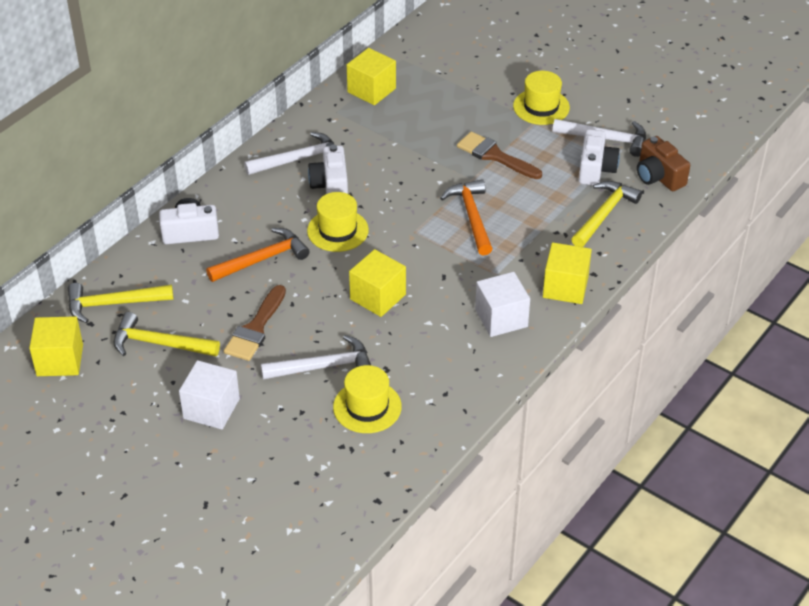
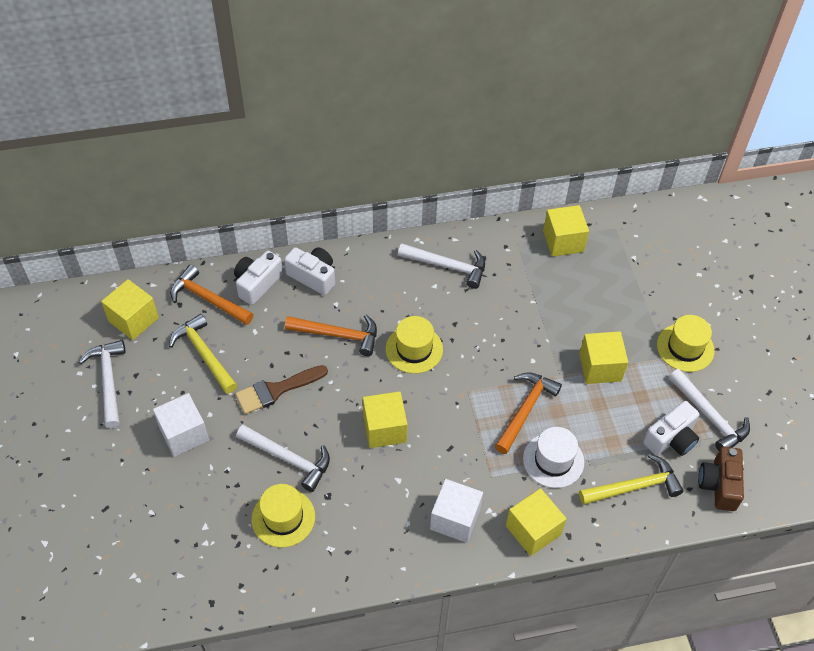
camera: 40 degrees right, 10 degrees up
yellow hammer [68,283,174,323] -> orange hammer [170,265,253,325]
white camera [308,145,348,194] -> white camera moved to [234,250,283,305]
brown brush [457,132,542,179] -> yellow cube [579,331,628,384]
none -> white hammer [79,340,126,428]
none -> white hat [523,427,584,488]

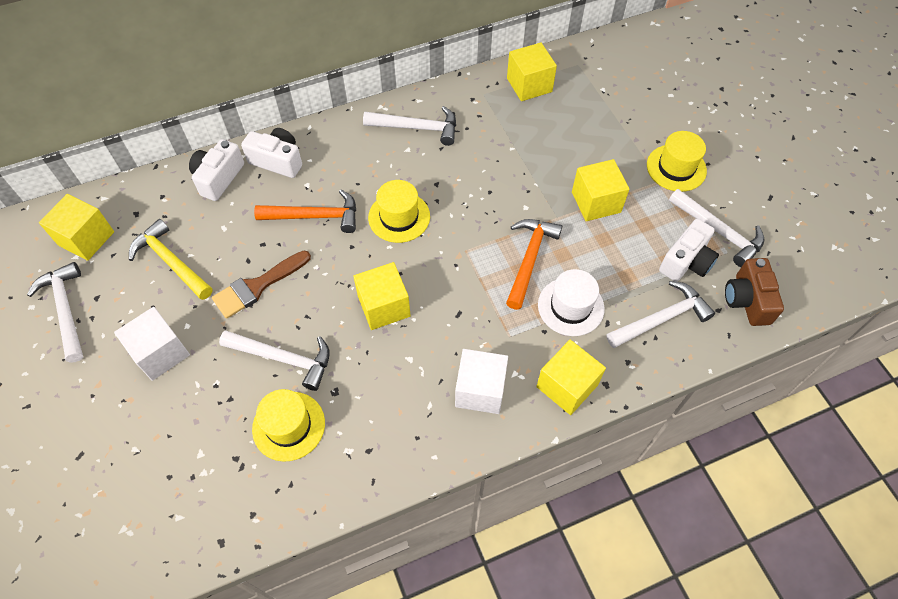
camera: 10 degrees left, 5 degrees up
orange hammer [170,265,253,325] -> none
yellow hammer [579,454,684,505] -> white hammer [607,281,715,348]

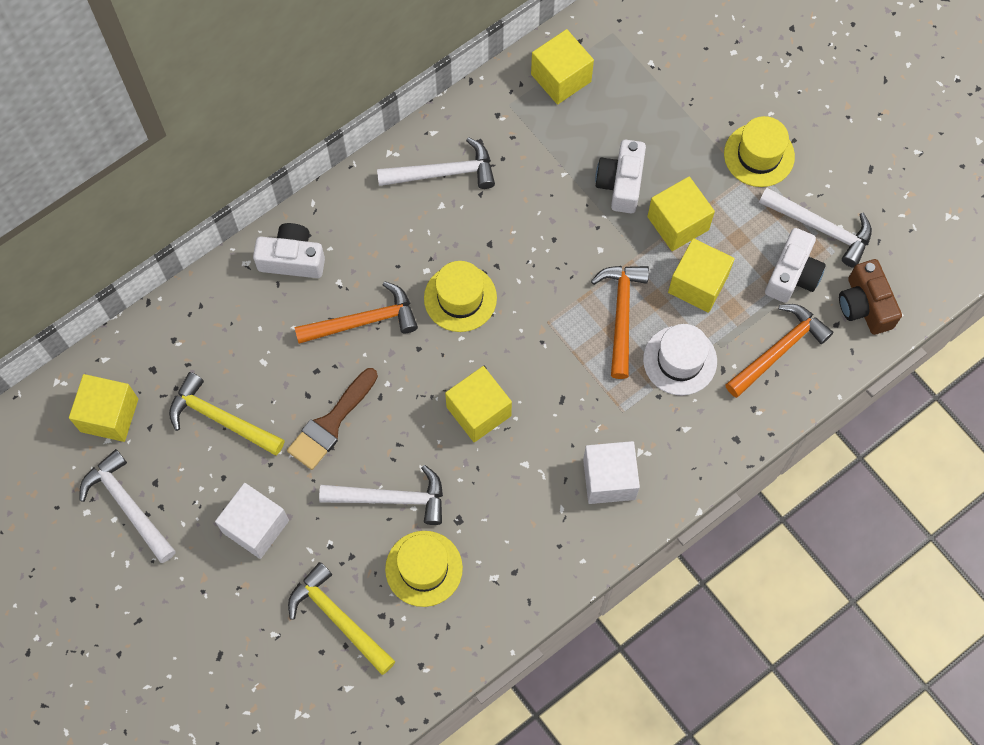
camera: 15 degrees left, 10 degrees up
white camera [189,139,244,201] -> white camera moved to [595,140,646,213]
yellow cube [536,340,606,415] -> yellow cube moved to [668,238,735,313]
white hammer [607,281,715,348] -> orange hammer [725,304,833,398]
none -> yellow hammer [288,562,396,675]

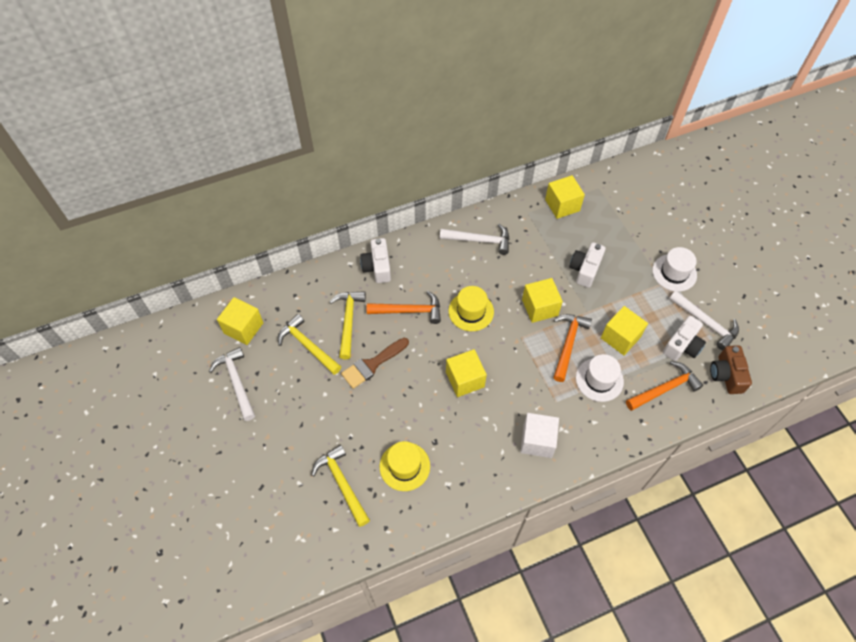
camera: 15 degrees right, 10 degrees down
white cube [215,483,289,559] -> none
white camera [253,223,325,278] -> white camera turned 120 degrees counterclockwise [360,238,391,283]
white hammer [319,465,443,525] -> none
yellow cube [647,176,715,251] -> yellow cube moved to [522,278,563,323]
yellow hat [724,116,795,187] -> white hat [652,247,697,292]
none -> yellow hammer [330,291,366,360]

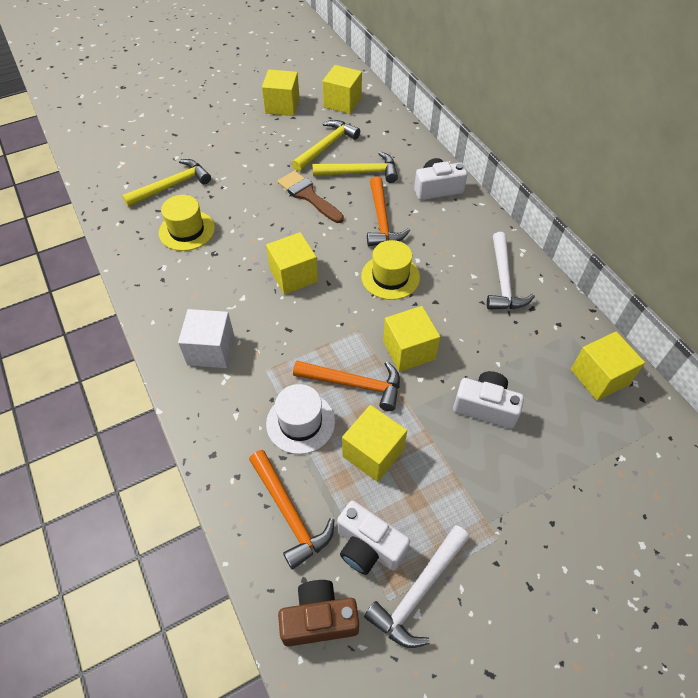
camera: 85 degrees right, 5 degrees down
white hammer [209,347,255,421] -> yellow cube [262,70,300,116]
white hat [652,247,697,292] -> none

